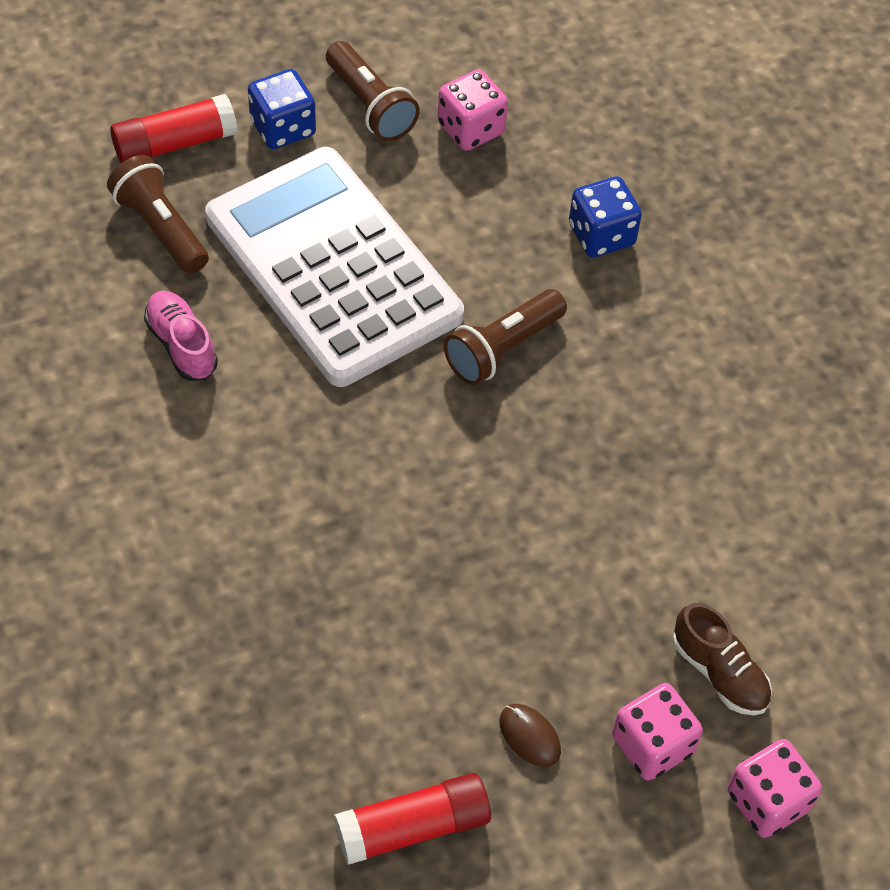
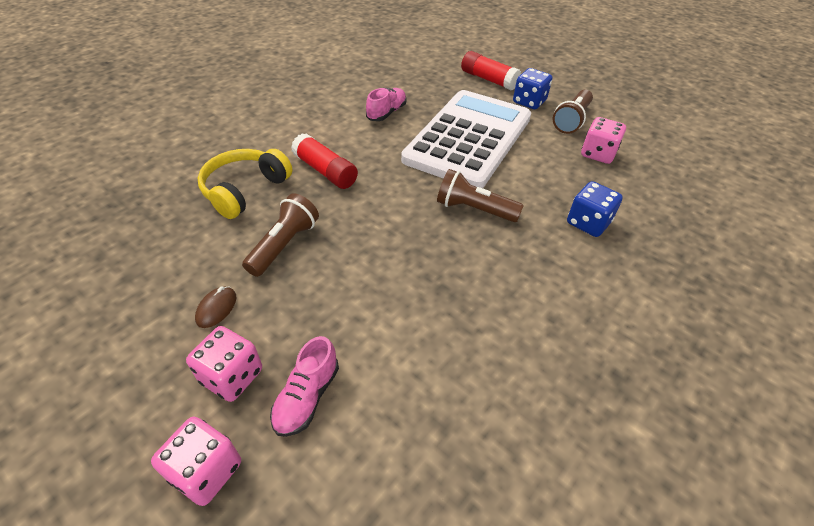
camera: 65 degrees right, 10 degrees down
brown flashlight [107,155,209,274] -> brown flashlight moved to [242,193,319,277]
red glue stick [334,773,491,865] -> red glue stick moved to [291,133,358,189]
brown shoe [673,603,772,716] -> pink shoe [270,336,339,437]
none -> yellow headphones [198,149,293,219]

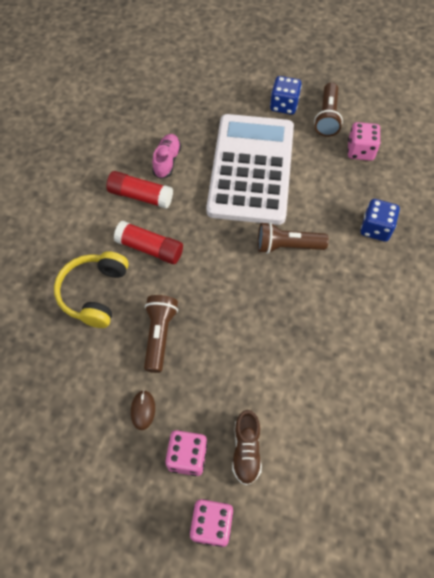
camera: 20 degrees left, 15 degrees up
pink shoe [270,336,339,437] -> brown shoe [232,410,262,485]
red glue stick [461,51,521,90] -> red glue stick moved to [106,171,173,209]

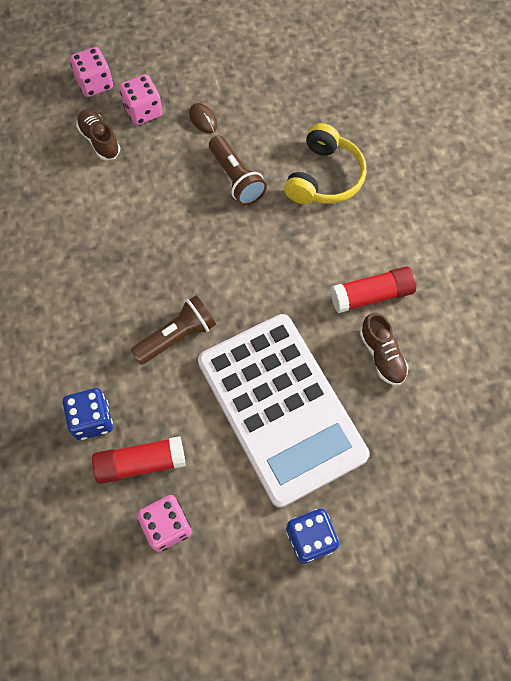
camera: 145 degrees right, 5 degrees up
yellow headphones [54,251,129,328] -> yellow headphones turned 45 degrees clockwise [284,123,367,204]
red glue stick [114,221,183,264] -> red glue stick moved to [92,436,186,484]
pink shoe [152,134,181,179] -> brown shoe [360,313,409,385]
brown flashlight [314,82,343,137] -> none

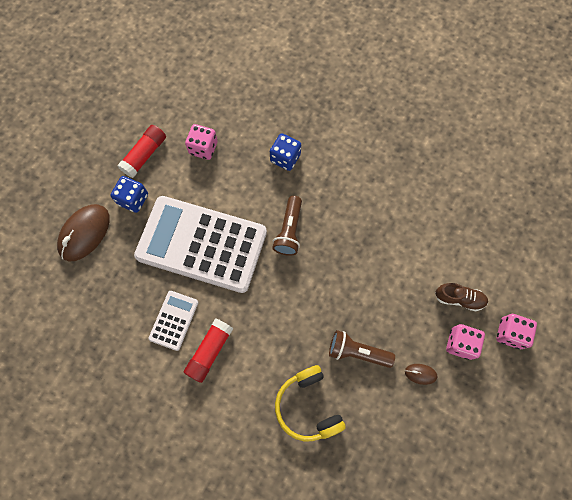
camera: 135 degrees right, 5 degrees up
red glue stick [92,436,186,484] -> red glue stick moved to [117,125,166,178]
brown shoe [360,313,409,385] -> white calculator [148,291,199,351]
none -> brown mouse [57,204,110,261]

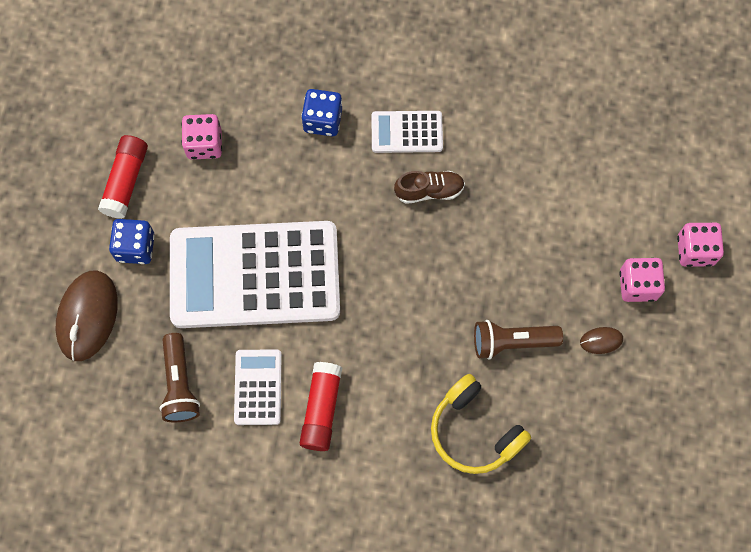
camera: 20 degrees left, 0 degrees up
brown flashlight [272,196,302,256] -> brown flashlight moved to [160,333,200,422]
brown shoe [435,283,488,311] -> brown shoe moved to [394,171,465,204]
none -> white calculator [371,111,443,153]

